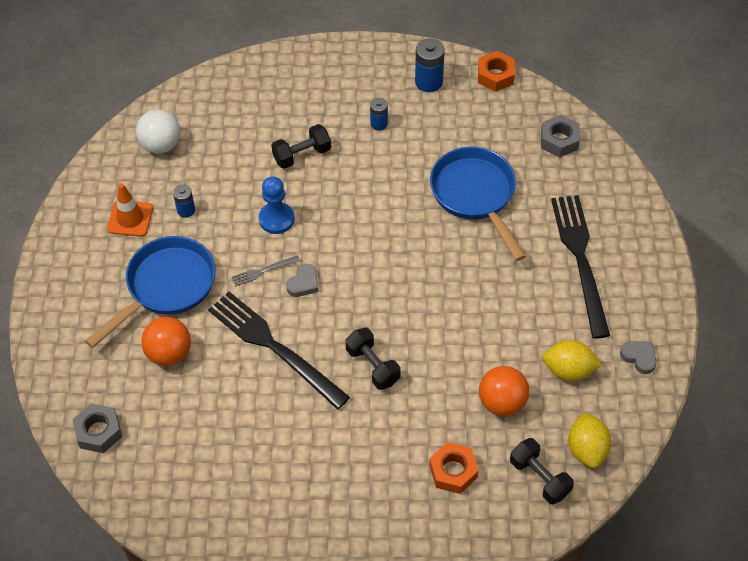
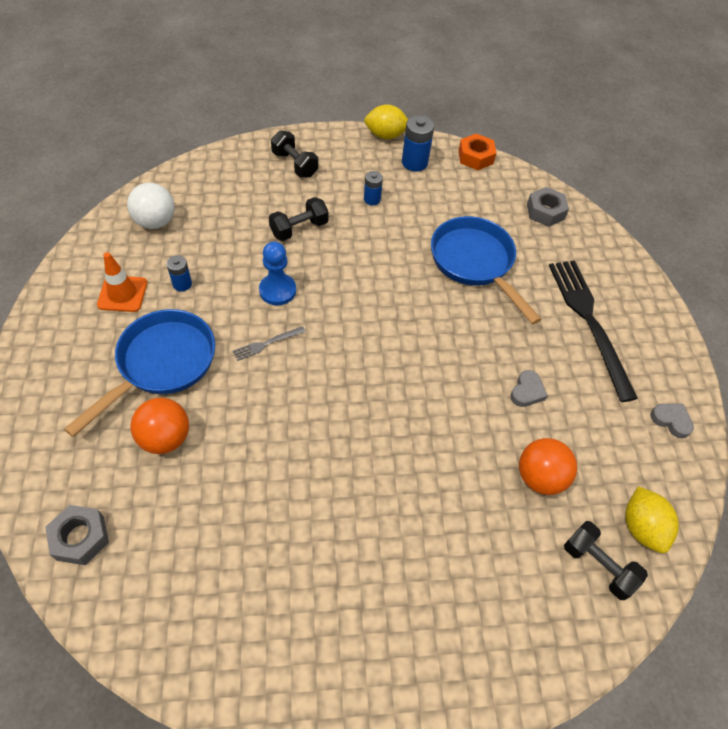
camera: 10 degrees left, 0 degrees up
black fork [208,292,350,410] -> none
grey heart [286,264,319,297] -> grey heart moved to [510,370,548,407]
black dumbbell [345,328,401,390] -> black dumbbell moved to [271,131,318,177]
orange nut [429,442,479,494] -> none
yellow lemon [542,340,602,381] -> yellow lemon moved to [364,105,408,139]

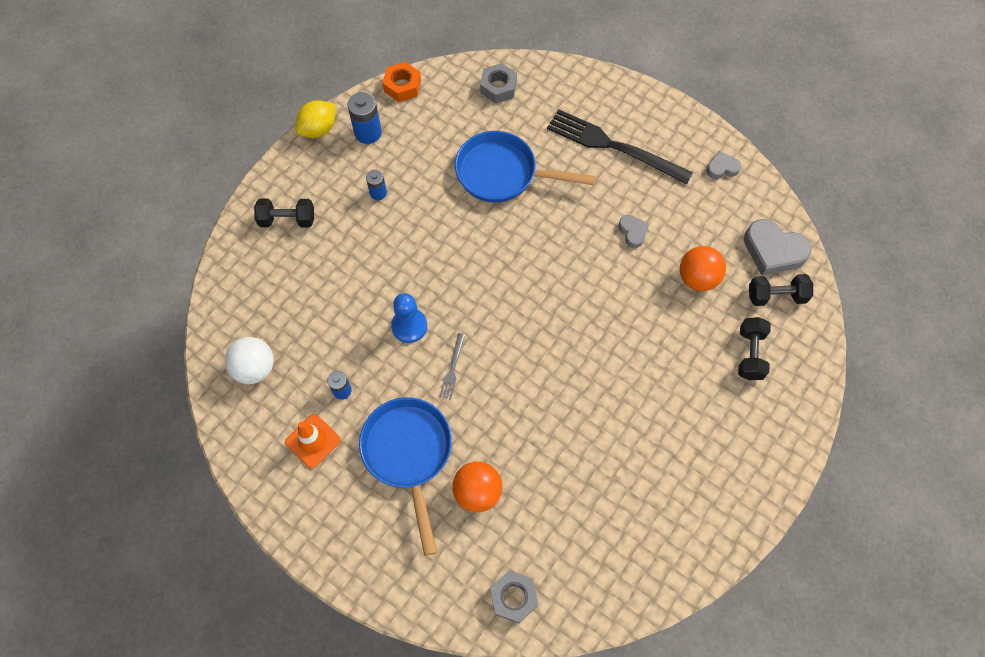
camera: 45 degrees left, 10 degrees up
black dumbbell [269,197,328,241] -> black dumbbell moved to [738,317,771,380]
yellow lemon [625,486,679,553] -> grey heart [744,219,812,275]

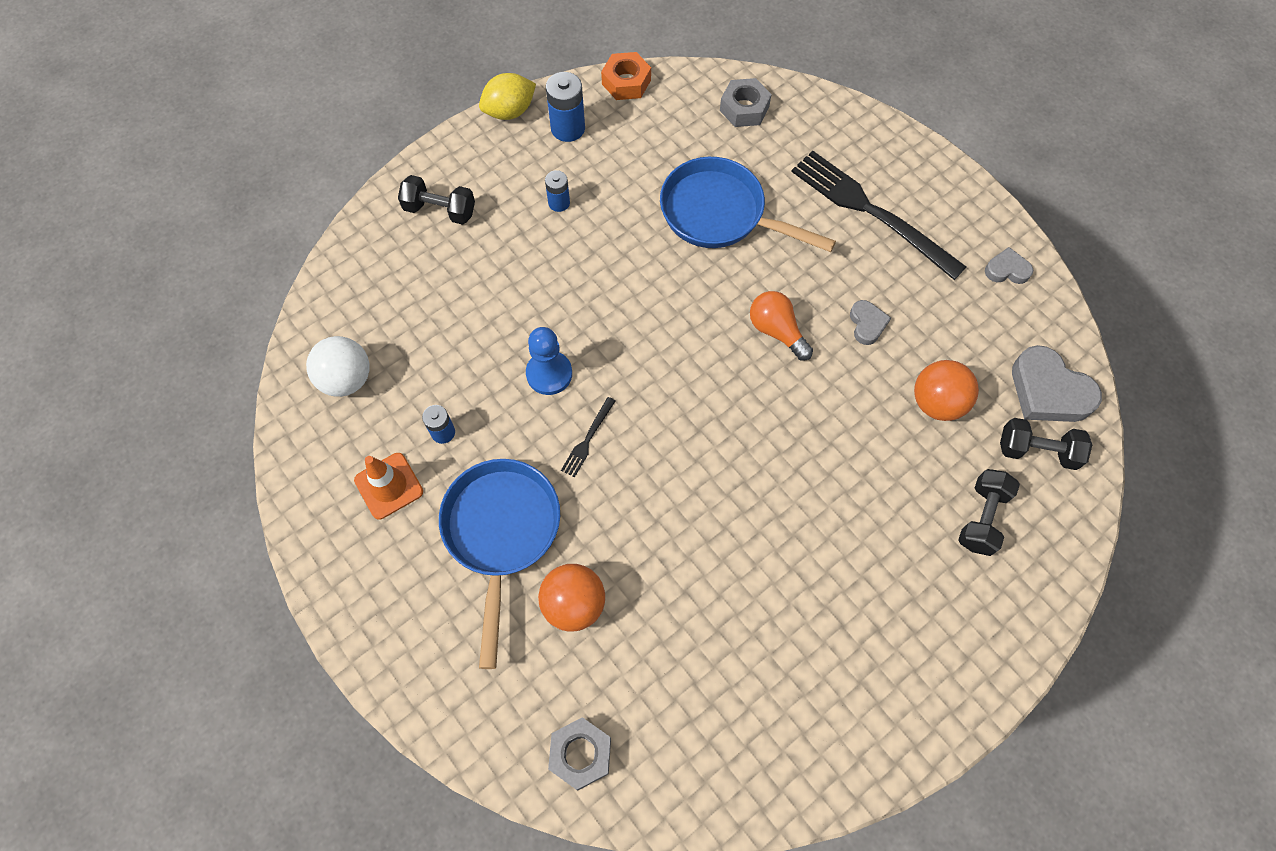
camera: 15 degrees right, 0 degrees up
grey fork [439,333,465,399] -> black fork [561,397,615,478]
none -> orange light bulb [750,291,813,360]

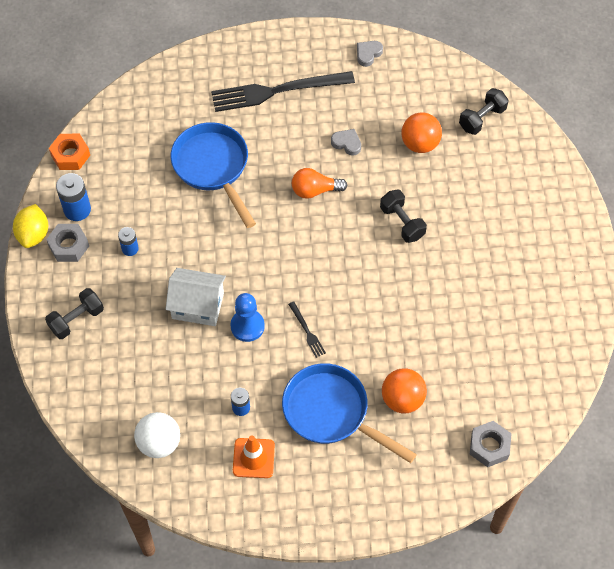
camera: 55 degrees left, 5 degrees down
blue pan [660,157,836,252] -> blue pan turned 90 degrees clockwise [171,122,256,228]
grey nut [720,78,772,127] -> grey nut moved to [46,224,89,262]
black dumbbell [958,469,1020,556] -> black dumbbell moved to [380,190,427,243]
grey heart [1012,345,1102,422] -> none
none -> white house [166,268,226,326]

